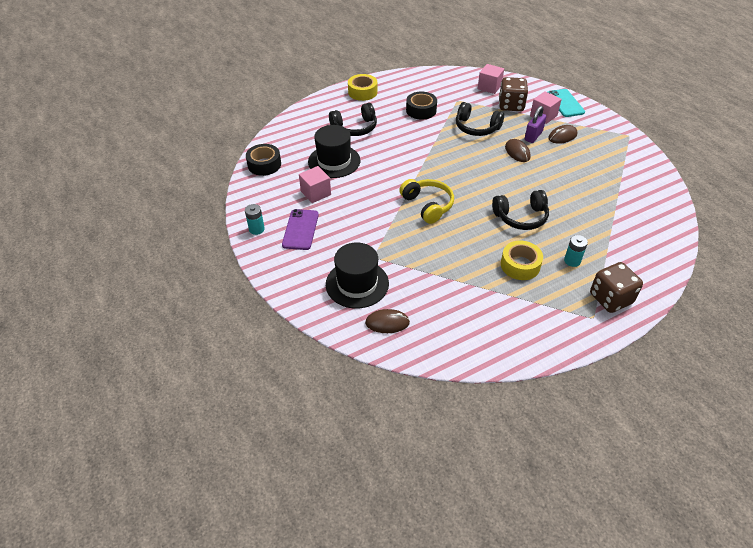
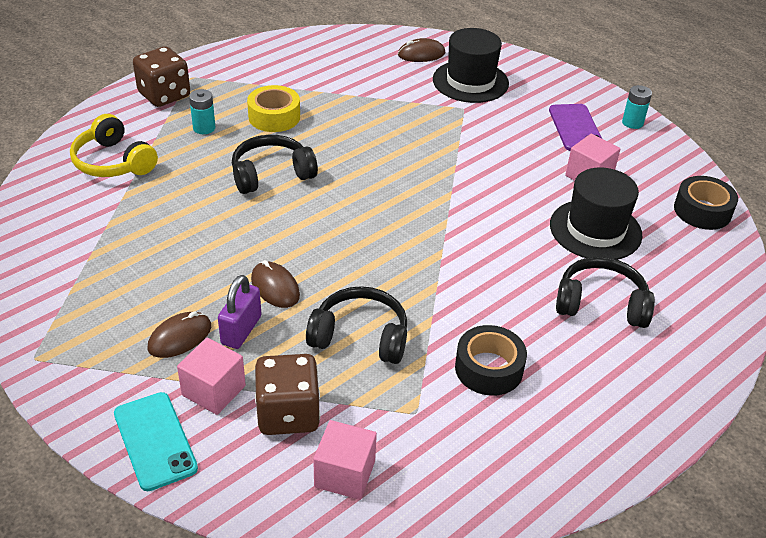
camera: 165 degrees right, 5 degrees down
black headphones [329,103,377,136] -> black headphones turned 45 degrees clockwise [556,257,655,328]
yellow tape [348,74,377,101] -> none
yellow headphones [399,179,454,224] -> yellow headphones moved to [70,114,158,177]

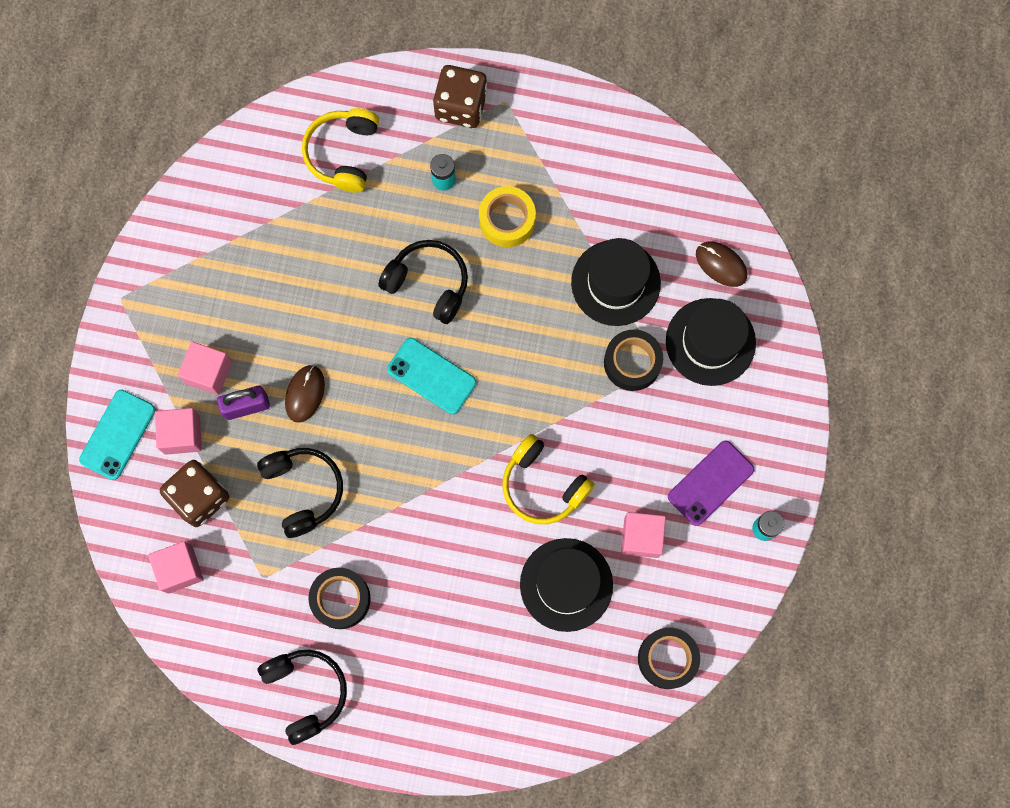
camera: 55 degrees right, 35 degrees up
brown mouse [147,311,211,358] -> pink cube [178,341,232,395]
black headphones [556,257,655,328] -> black headphones moved to [258,650,347,745]
none -> turquoise phone [387,338,476,414]
none -> yellow headphones [502,434,595,524]
none -> black hat [571,238,661,326]
none -> black tape [604,330,663,391]

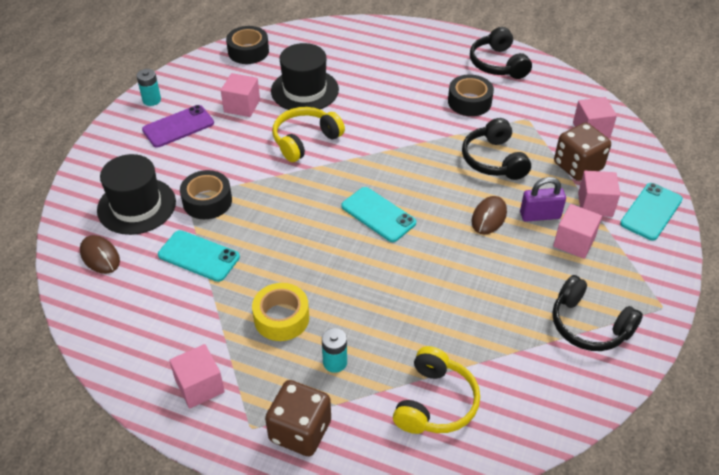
camera: 170 degrees left, 30 degrees down
black headphones [378,240,468,324] -> black headphones moved to [552,275,643,351]
yellow headphones [502,434,595,524] -> yellow headphones turned 90 degrees counterclockwise [273,107,345,162]
black hat [571,238,661,326] -> turquoise phone [158,230,240,282]
none -> pink cube [169,344,225,408]

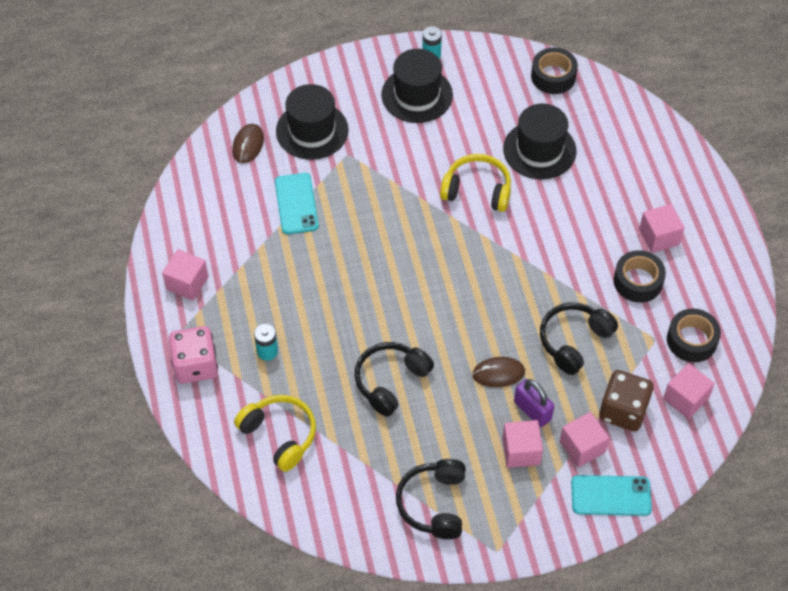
camera: 55 degrees right, 10 degrees up
purple phone [142,105,214,147] -> black hat [381,49,453,123]
black tape [180,170,232,219] -> black tape moved to [667,309,721,362]
pink cube [221,73,260,117] -> pink cube moved to [639,204,684,253]
yellow tape [252,283,309,341] -> none
brown dice [265,380,331,456] -> pink dice [169,326,218,384]
turquoise phone [341,187,416,242] -> none
yellow headphones [393,346,480,434] -> yellow headphones turned 120 degrees counterclockwise [234,395,316,472]
black headphones [470,27,532,79] -> black headphones moved to [355,342,434,417]

